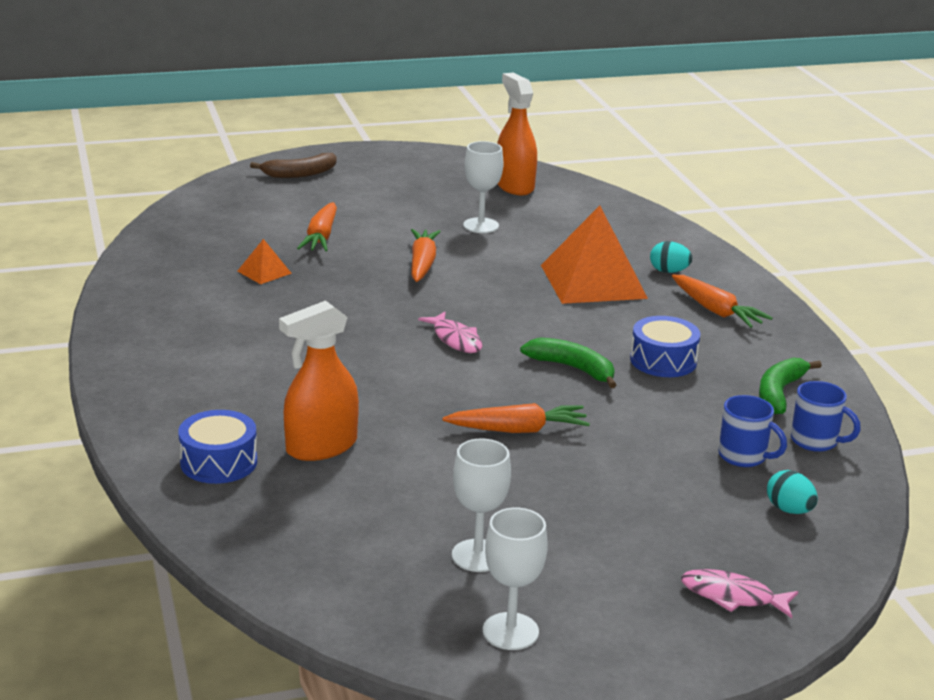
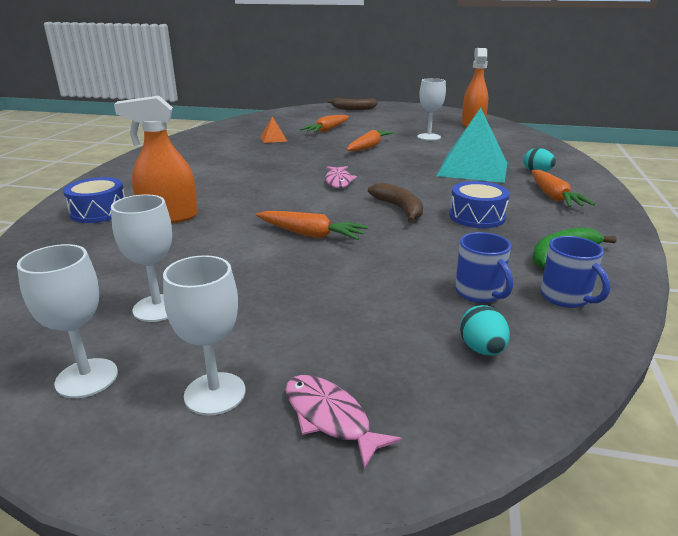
camera: 30 degrees right, 0 degrees up
green banana [520,338,616,388] -> brown banana [368,183,423,223]
orange pyramid [541,206,648,304] -> turquoise pyramid [437,108,507,183]
none -> white goblet [163,255,246,416]

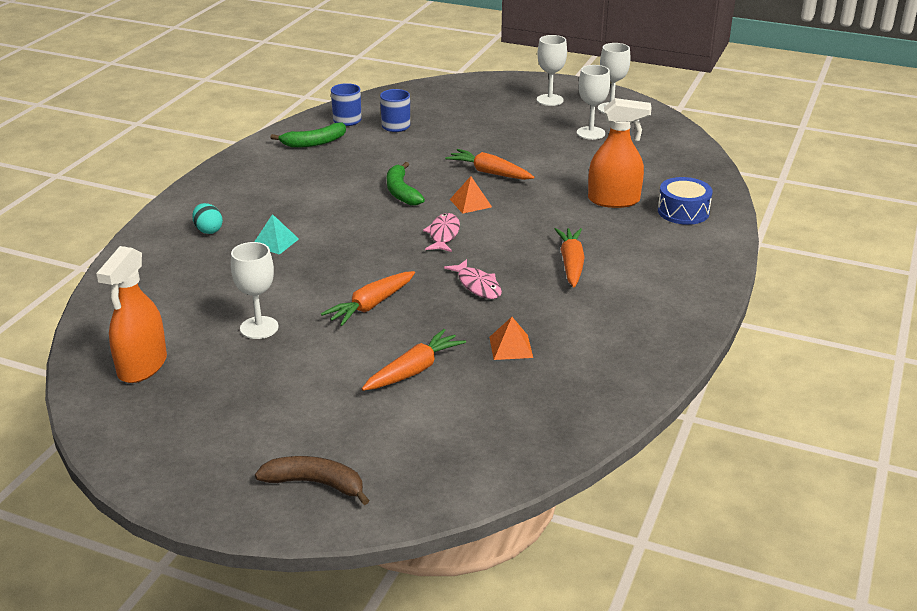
camera: 170 degrees left, 5 degrees up
pink fish [285,375,402,469] -> pink fish moved to [444,259,502,299]
brown banana [368,183,423,223] -> green banana [387,162,425,205]
turquoise pyramid [437,108,507,183] -> turquoise pyramid [254,214,299,255], size x0.44
blue drum [449,181,510,228] -> none
turquoise egg [460,305,510,355] -> none
orange carrot [531,170,595,207] -> orange carrot moved to [555,228,585,287]
none -> orange pyramid [450,176,492,214]

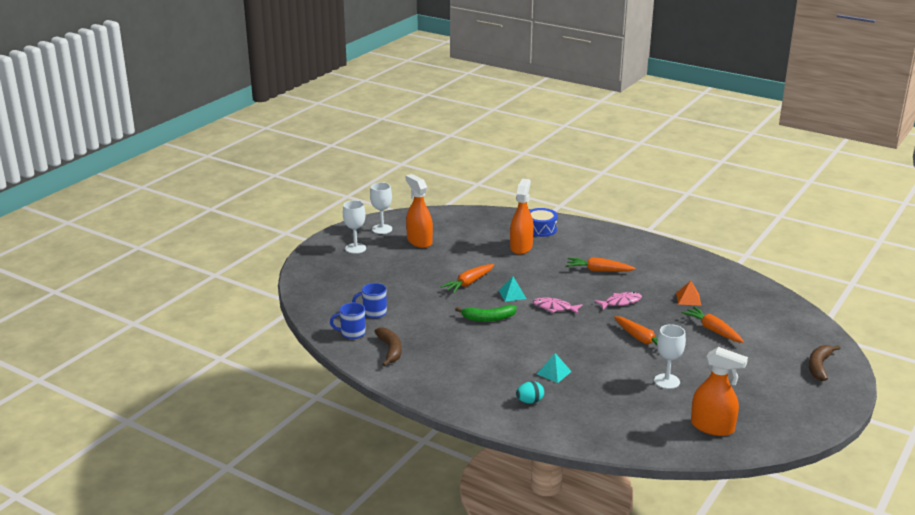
camera: 80 degrees left, 5 degrees down
green banana [270,122,346,148] -> brown banana [374,327,402,366]
orange pyramid [450,176,492,214] -> turquoise pyramid [499,276,527,302]
white goblet [577,65,610,140] -> orange spray bottle [406,174,433,248]

